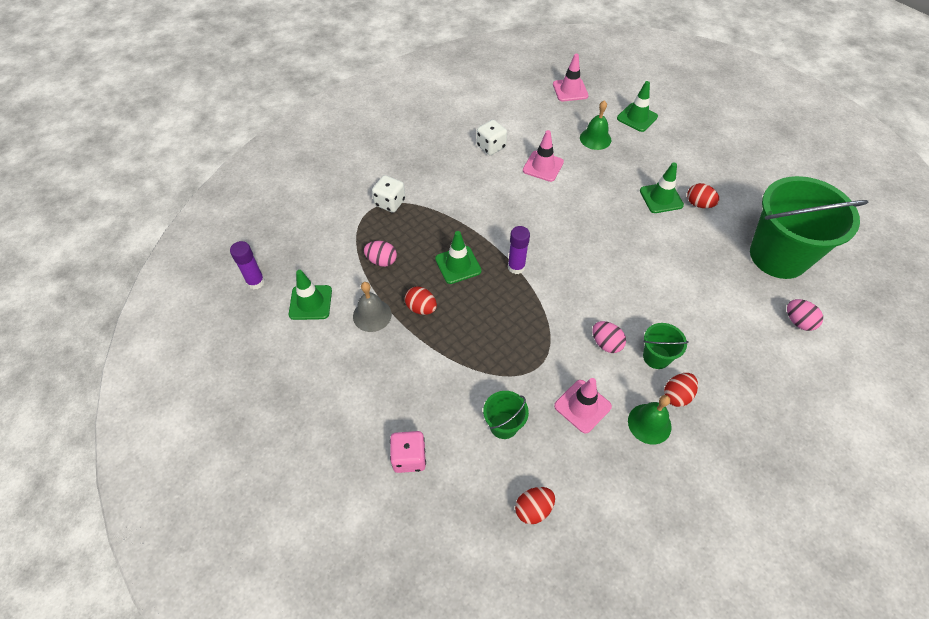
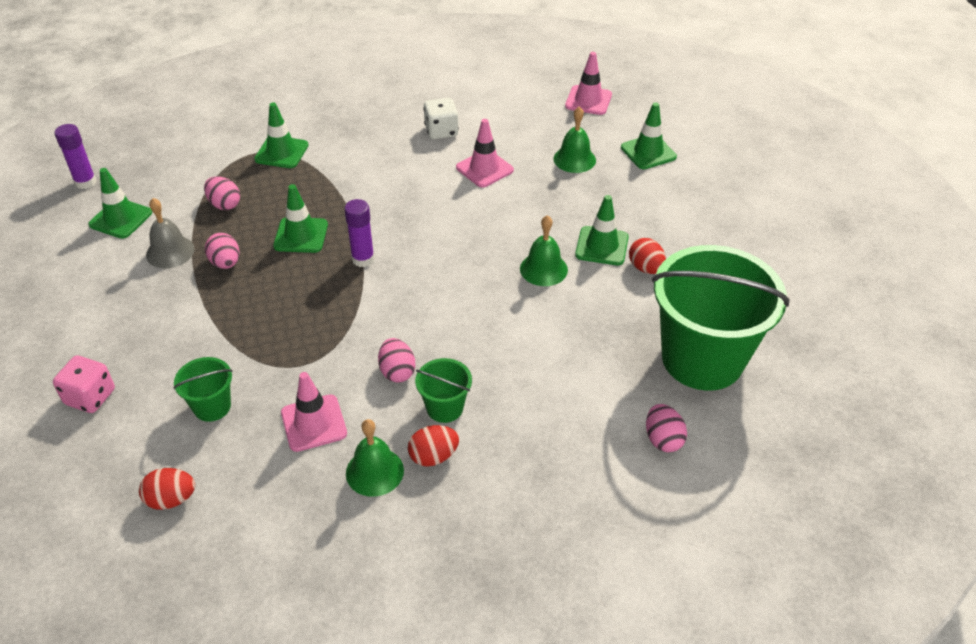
camera: 25 degrees right, 10 degrees down
white dice [372,175,405,213] -> green traffic cone [254,102,308,168]
red egg [405,286,437,315] -> pink egg [205,233,240,269]
none -> green bell [520,215,568,286]

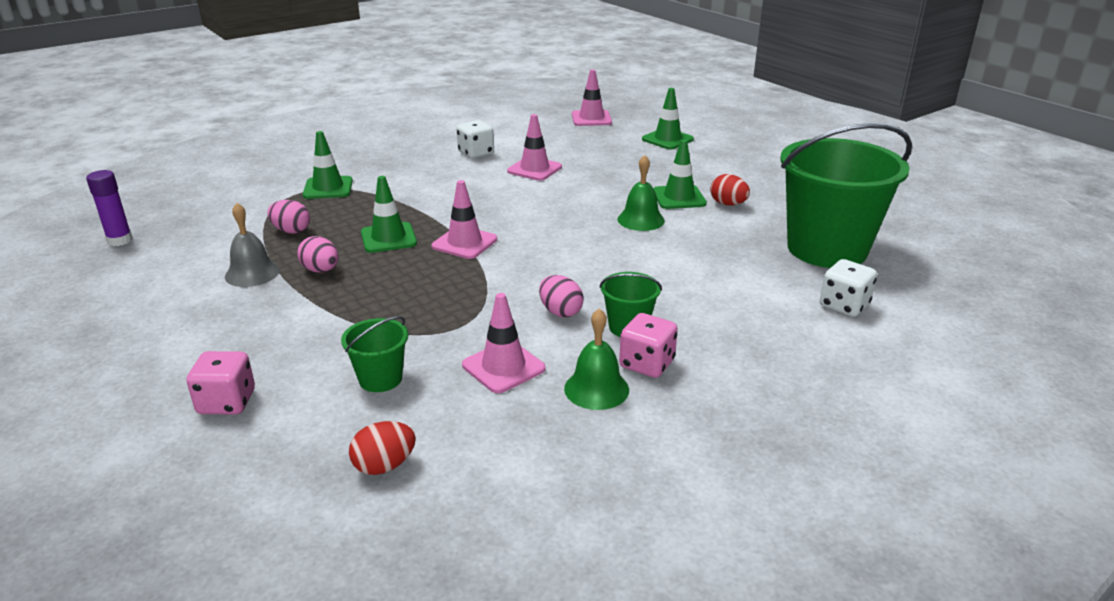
camera: 20 degrees left, 15 degrees down
green traffic cone [88,168,152,239] -> none
purple glue stick [344,199,374,267] -> pink traffic cone [432,180,497,259]
red egg [408,425,459,467] -> pink dice [619,313,678,378]
green bell [554,106,596,173] -> none
pink egg [646,404,687,452] -> white dice [820,259,877,317]

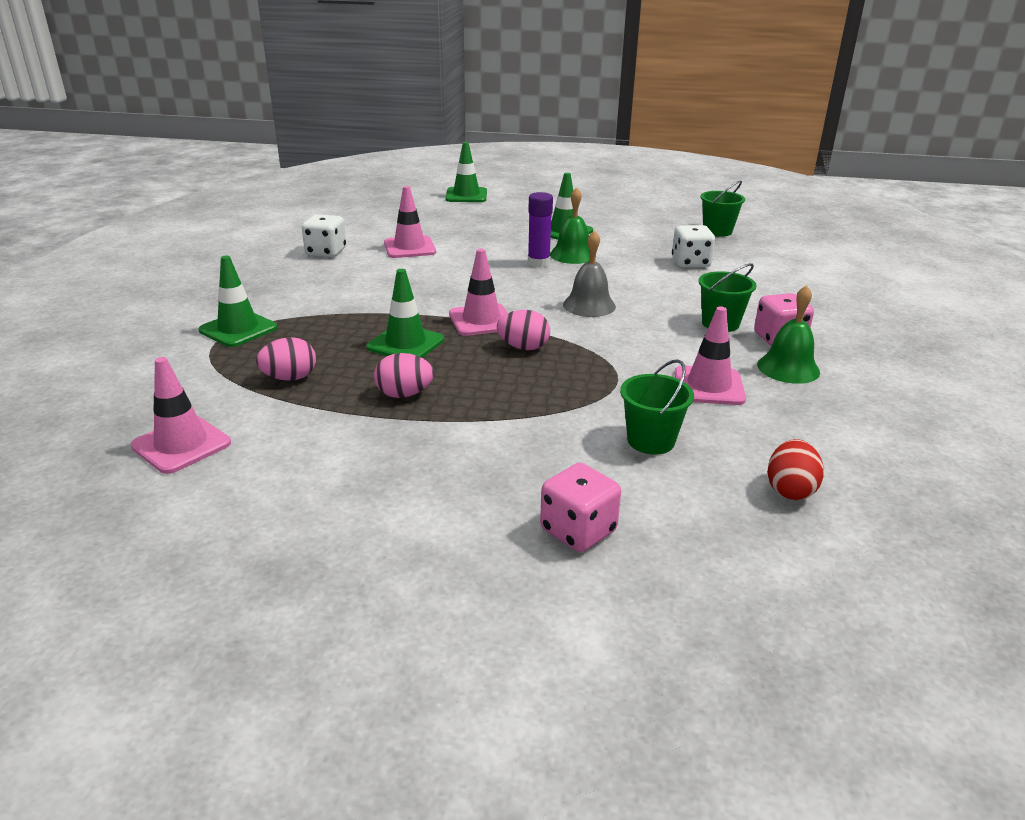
camera: 45 degrees left, 0 degrees up
purple glue stick [86,170,133,246] -> purple glue stick moved to [528,192,553,268]
grey bell [225,203,280,287] -> grey bell moved to [563,230,616,317]
pink egg [539,275,584,317] -> pink egg moved to [497,310,550,350]
pink traffic cone [572,69,612,126] -> pink traffic cone moved to [131,357,231,474]
red egg [710,174,750,206] -> none
green bucket [780,123,912,268] -> green bucket [700,180,745,237], size x0.43
white dice [820,259,877,317] -> white dice moved to [672,225,715,268]

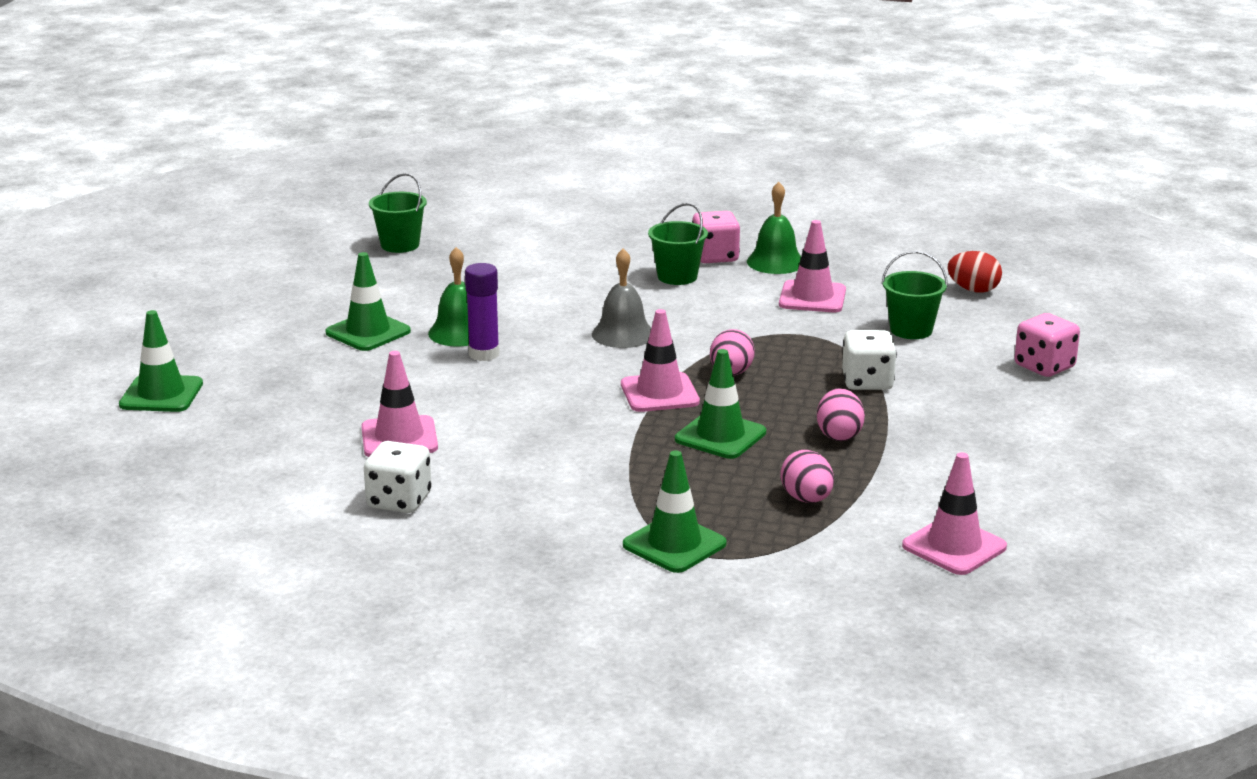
camera: 85 degrees left, 5 degrees down
white dice [672,225,715,268] -> white dice moved to [842,330,897,390]

